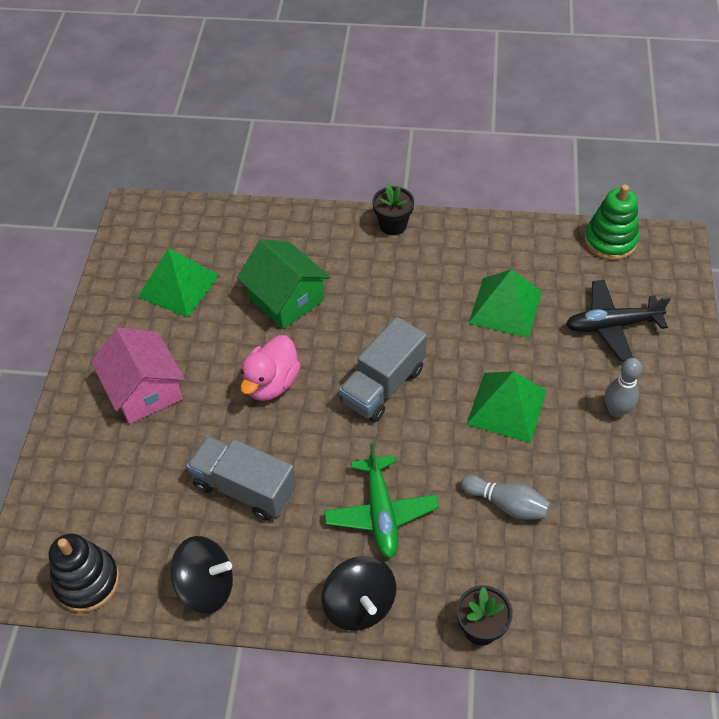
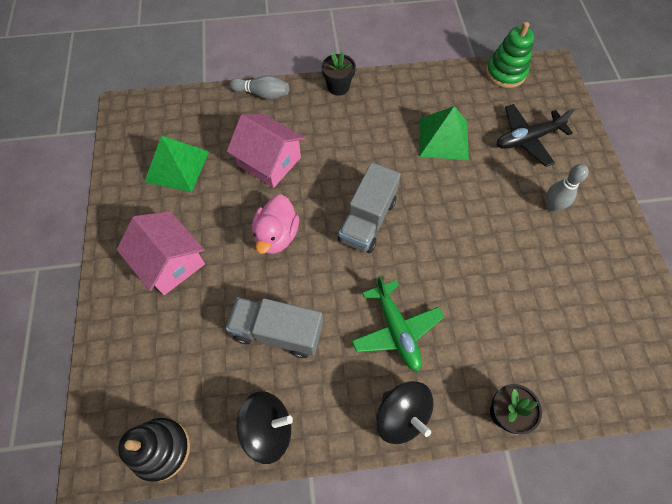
camera: 15 degrees left, 10 degrees up
green house [237,239,330,329] -> pink house [227,114,305,188]
grey bowling pin [461,475,551,520] -> grey bowling pin moved to [230,75,289,100]
green pyramid [466,371,547,443] -> none

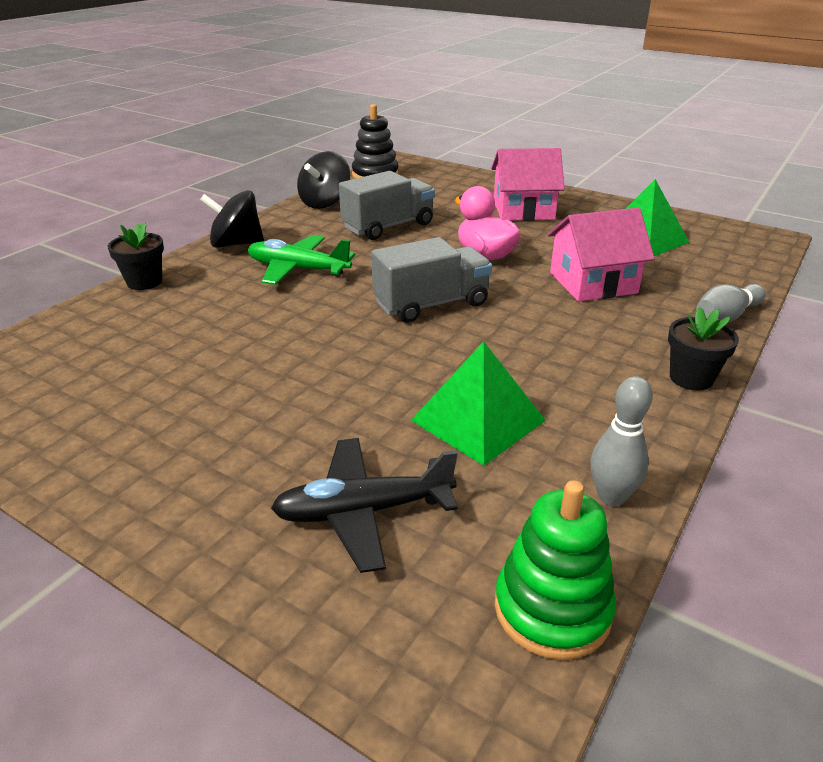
camera: 130 degrees right, 30 degrees down
grey truck [338,162,401,253] -> grey truck turned 90 degrees clockwise [371,237,492,323]
black plane [497,104,575,167] -> black plane turned 120 degrees counterclockwise [271,438,458,573]
grey bowling pin [546,164,589,212] -> grey bowling pin moved to [591,376,653,506]

